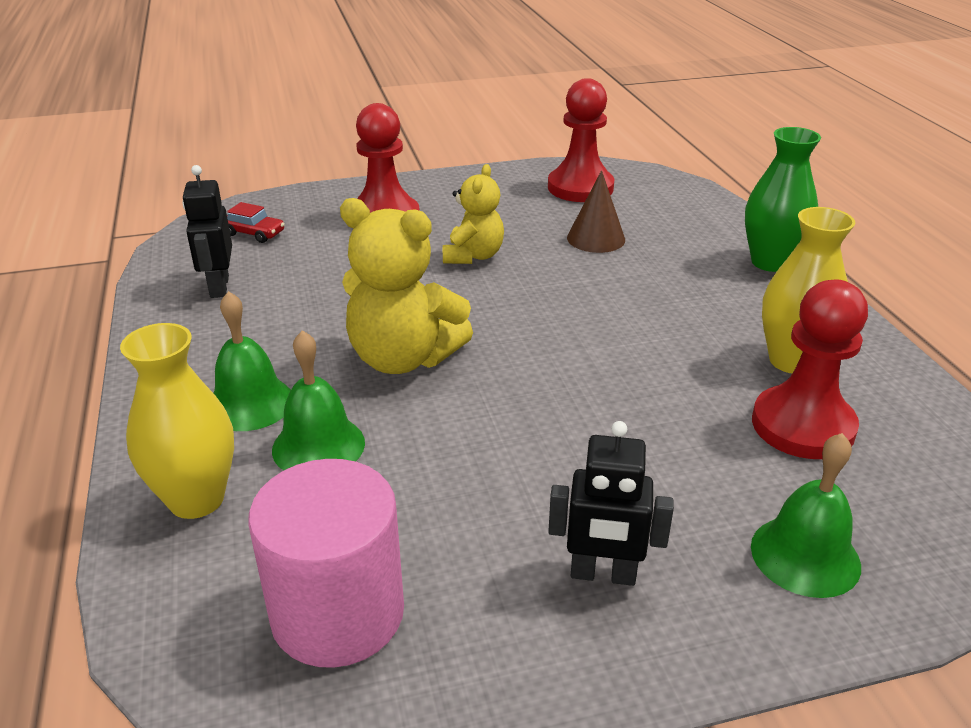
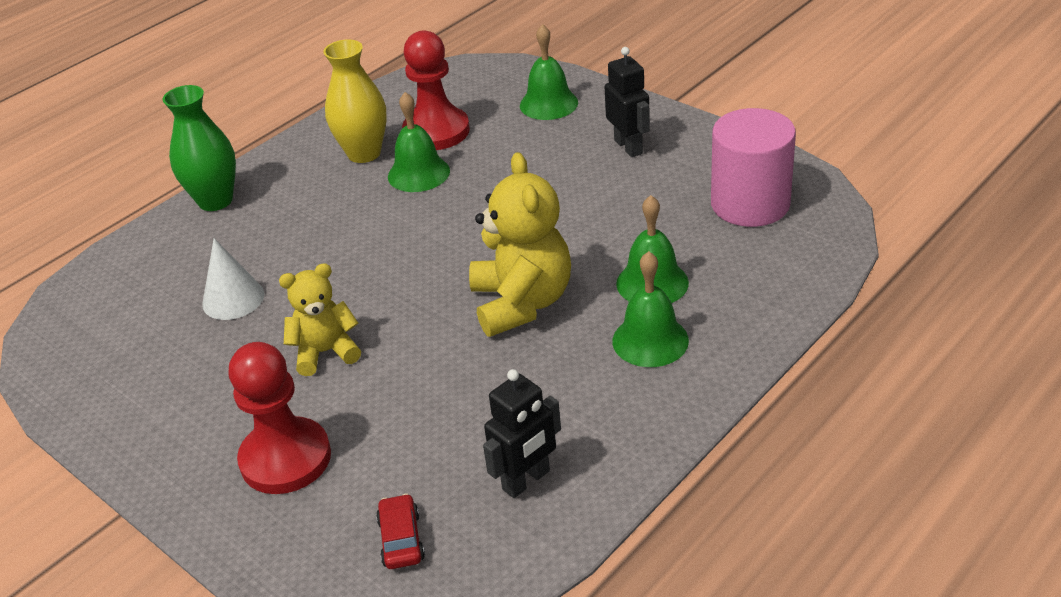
camera: 120 degrees left, 5 degrees up
yellow vase [120,323,234,519] -> none
red pawn [548,78,615,202] -> none
brown cone [567,170,625,253] -> white cone [202,238,265,320]
none -> green bell [388,92,450,192]

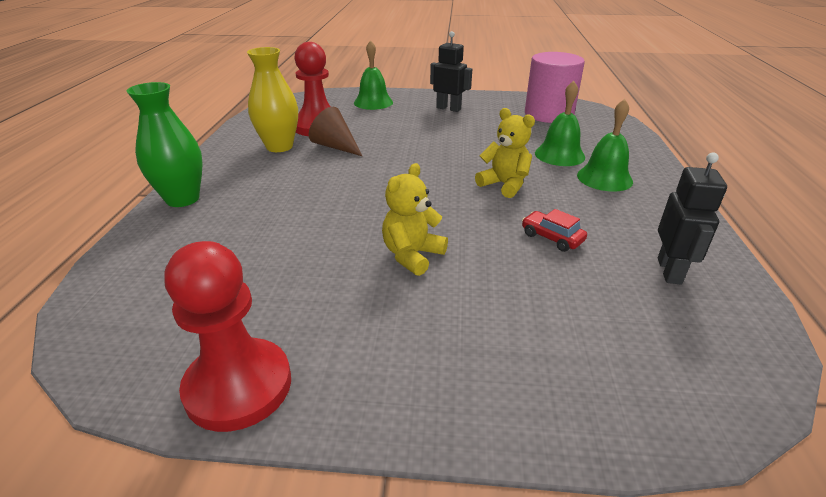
camera: 40 degrees left, 5 degrees down
white cone [202,238,265,320] -> none
red pawn [229,342,331,494] -> red pawn moved to [165,241,291,432]
red car [376,493,425,569] -> red car moved to [522,209,587,252]
green bell [388,92,450,192] -> brown cone [309,107,362,156]
yellow teddy bear [469,152,571,337] -> yellow teddy bear [475,108,535,198], size x0.62

